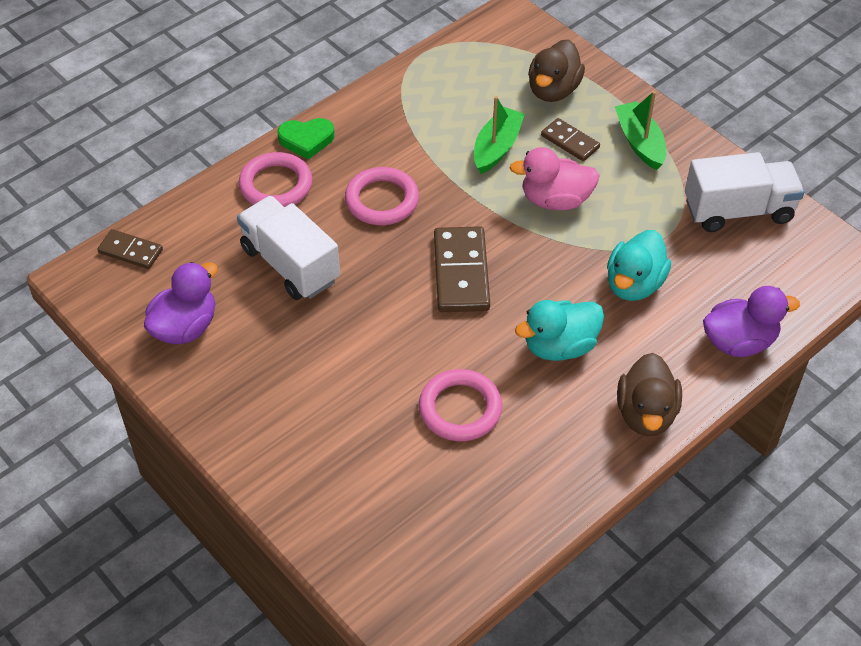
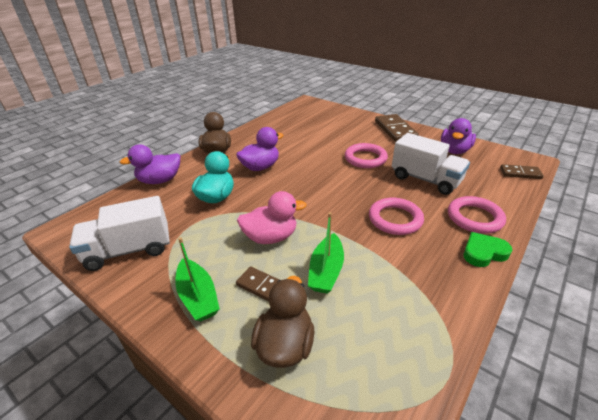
camera: 170 degrees right, 15 degrees down
pink ring [419,369,502,441] -> pink ring moved to [345,143,388,168]
brown domino [434,226,490,312] -> brown domino moved to [375,114,419,142]
turquoise duck [515,300,604,361] -> purple duck [236,127,284,171]

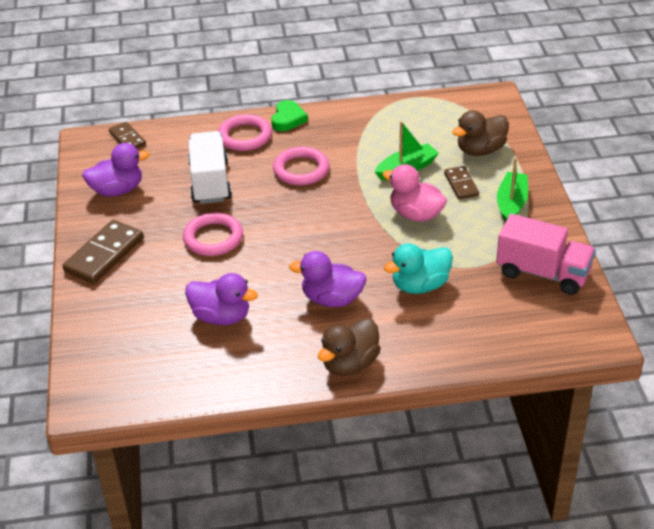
camera: 135 degrees left, 5 degrees up
white truck [69,196,170,271] -> pink truck [496,214,596,295]
purple duck [120,145,180,184] -> purple duck moved to [185,273,258,325]
green heart [463,232,512,267] -> green heart turned 105 degrees counterclockwise [271,100,308,131]

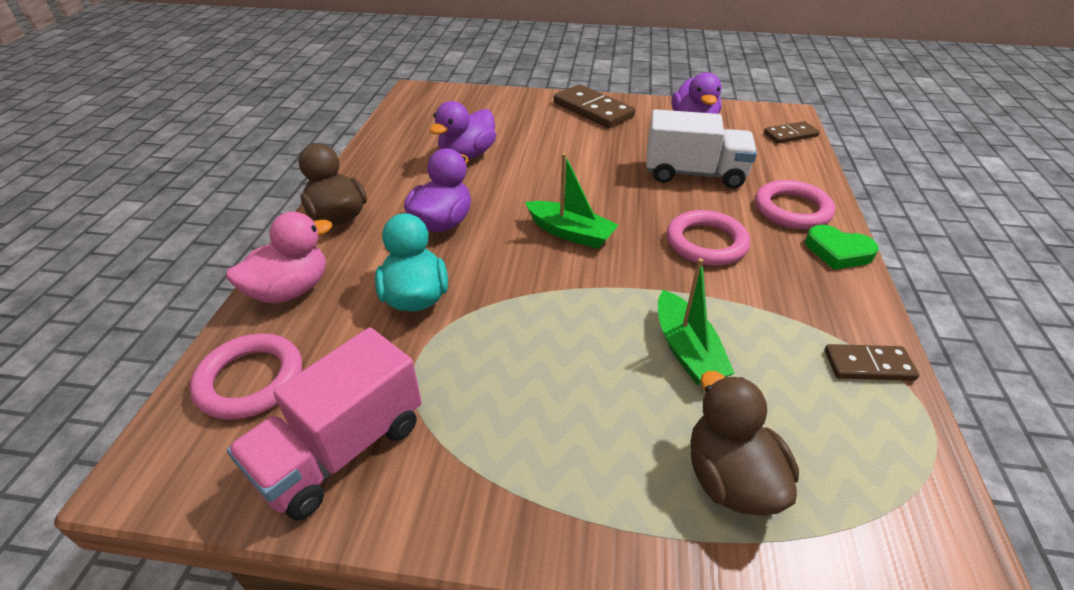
camera: 105 degrees right, 0 degrees up
pink ring [183,213,243,256] -> pink ring moved to [190,333,302,420]
pink duck [382,164,447,222] -> pink duck moved to [226,212,332,304]
brown domino [444,166,479,199] -> brown domino moved to [825,344,919,381]
green boat [497,158,528,222] -> green boat moved to [525,153,619,249]

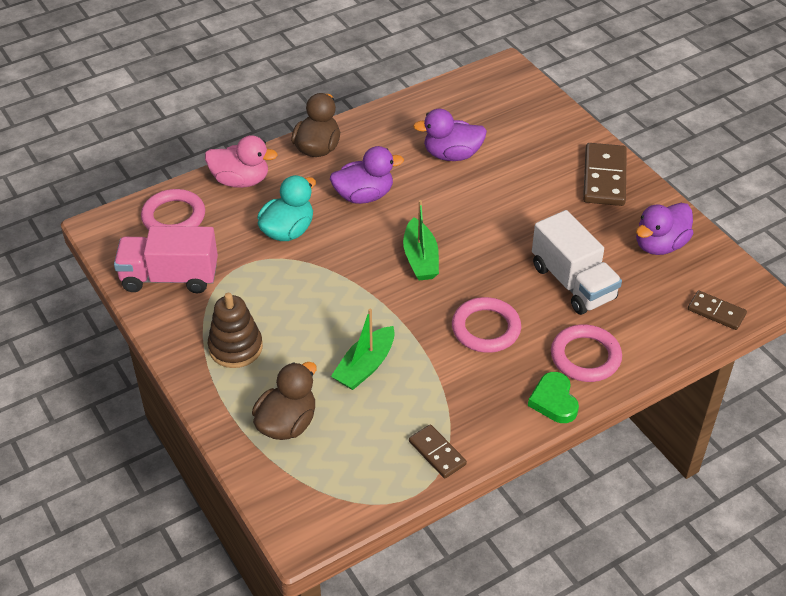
camera: 50 degrees right, 5 degrees up
none -> brown stacking toy [208,293,263,368]

